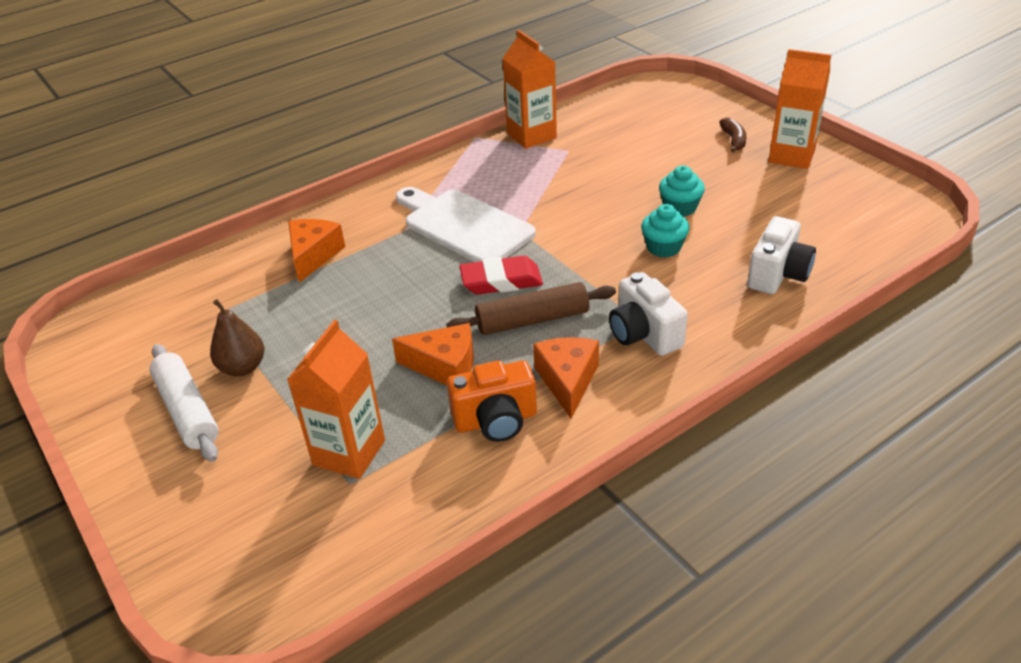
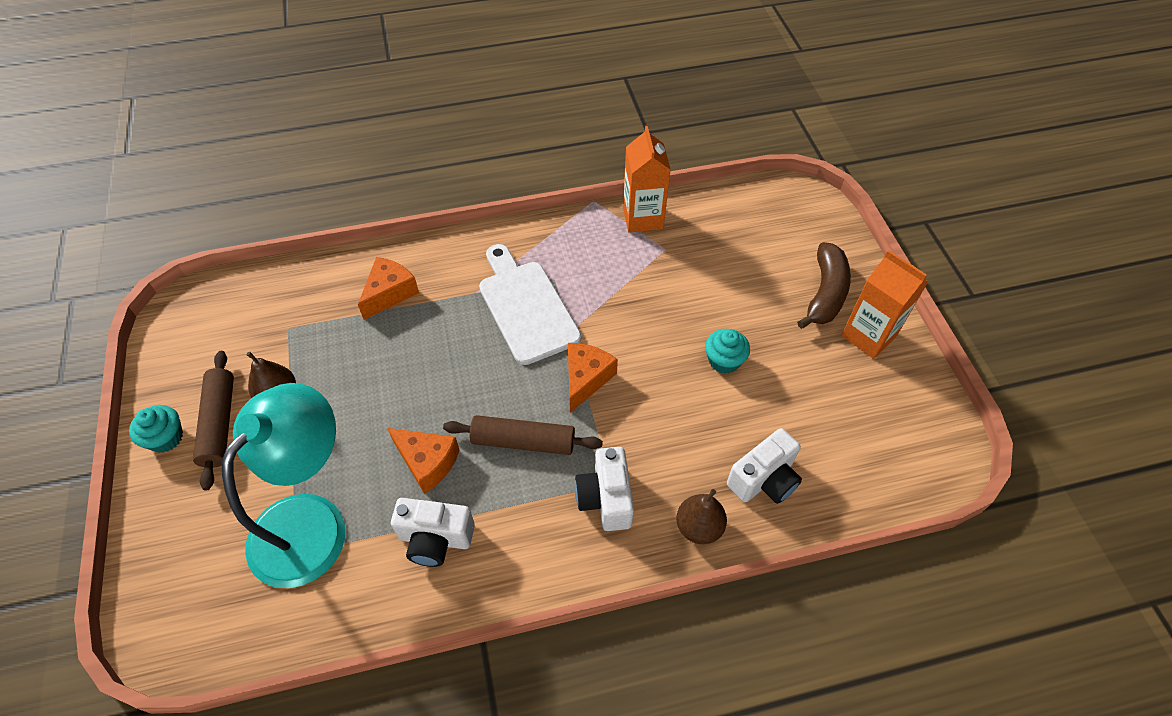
camera: 20 degrees right, 15 degrees up
white rolling pin [149,344,219,462] -> brown rolling pin [193,351,234,491]
orange carton [287,320,385,479] -> turquoise lamp [222,383,345,588]
orange camera [447,360,537,442] -> white camera [391,498,475,567]
red eraser [459,256,543,294] -> none
orange cheese [533,337,599,419] -> orange cheese moved to [568,343,618,413]
turquoise cupcake [641,204,690,258] -> turquoise cupcake moved to [129,405,183,453]
brown banana [719,118,747,152] -> brown banana [797,242,851,329], size x1.88
none -> brown pear [676,489,727,544]

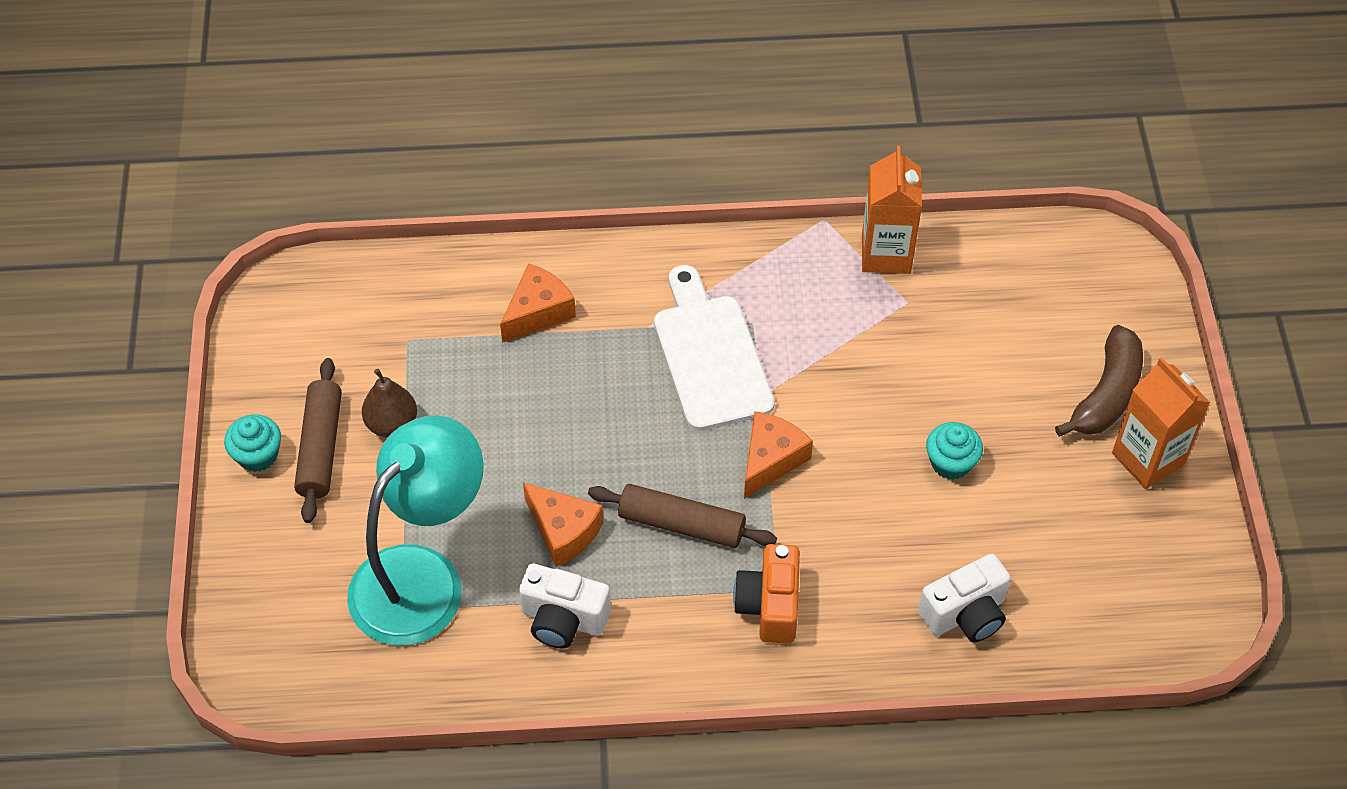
camera: 10 degrees right, 0 degrees up
white camera [575,447,634,531] -> orange camera [733,544,800,644]
brown pear [676,489,727,544] -> none

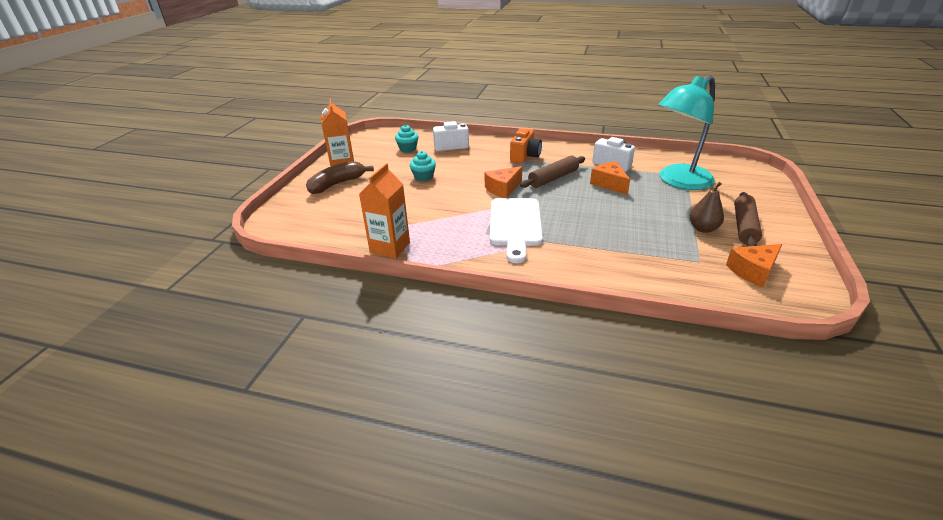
camera: 160 degrees left, 20 degrees down
turquoise cupcake [224,414,281,472] -> turquoise cupcake moved to [395,125,418,152]
orange cheese [500,263,576,343] -> orange cheese moved to [726,244,782,288]
brown rolling pin [588,484,777,548] -> brown rolling pin turned 75 degrees counterclockwise [520,156,585,188]

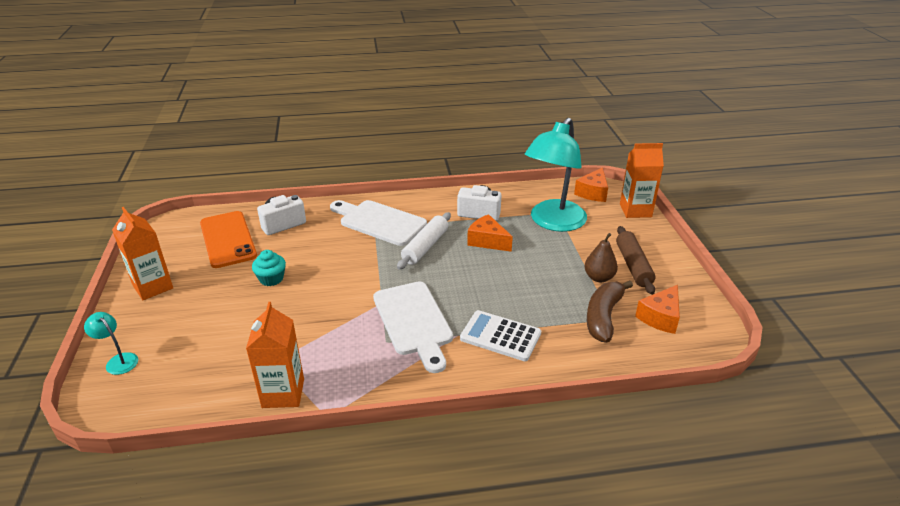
camera: 25 degrees left, 0 degrees up
brown banana [306,161,374,194] -> brown banana moved to [587,280,633,342]
turquoise cupcake [395,125,418,152] -> orange phone [200,211,257,268]
orange cheese [485,166,522,198] -> orange cheese moved to [574,167,608,202]
orange camera [510,129,542,163] -> white cutting board [330,200,427,246]
brown rolling pin [520,156,585,188] -> white rolling pin [397,212,451,270]
none -> turquoise lamp [84,312,138,375]
none -> white calculator [460,310,541,361]
none -> orange carton [620,143,664,218]

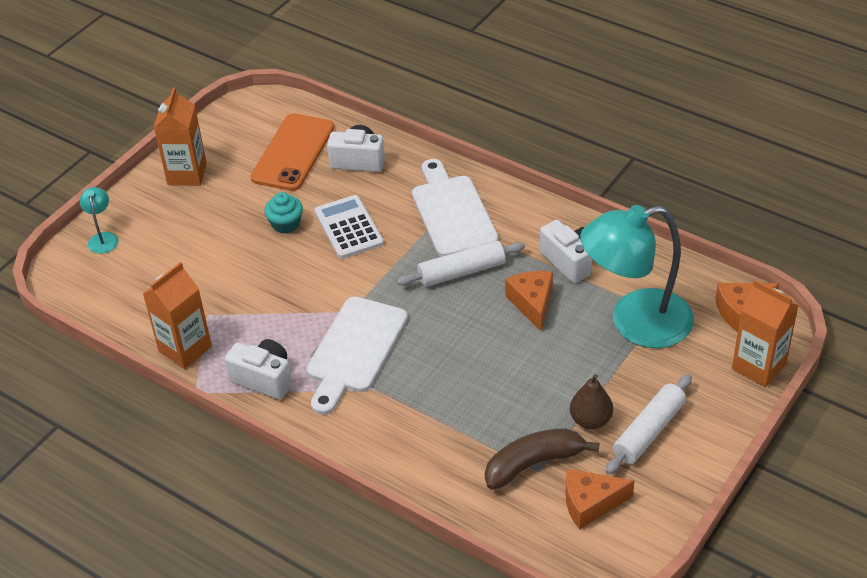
camera: 45 degrees right, 10 degrees up
white calculator [460,310,541,361] -> white calculator moved to [314,195,384,259]
brown rolling pin [616,226,656,295] -> white rolling pin [606,374,692,475]
none -> white camera [225,339,292,400]

